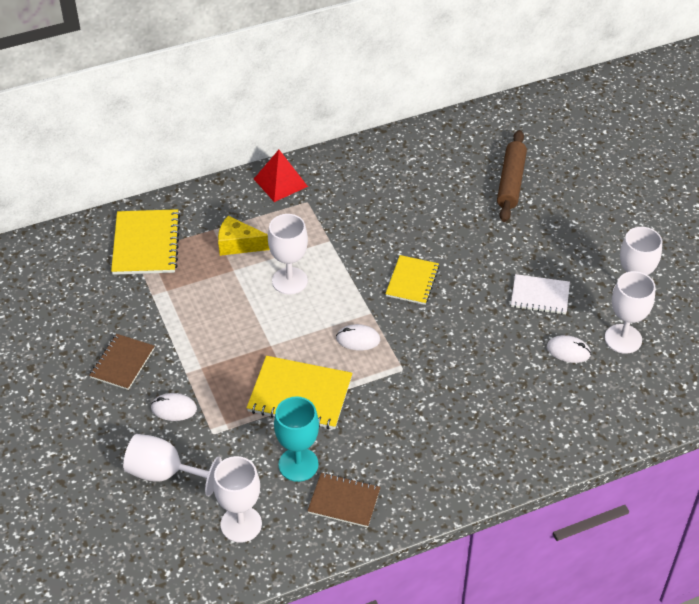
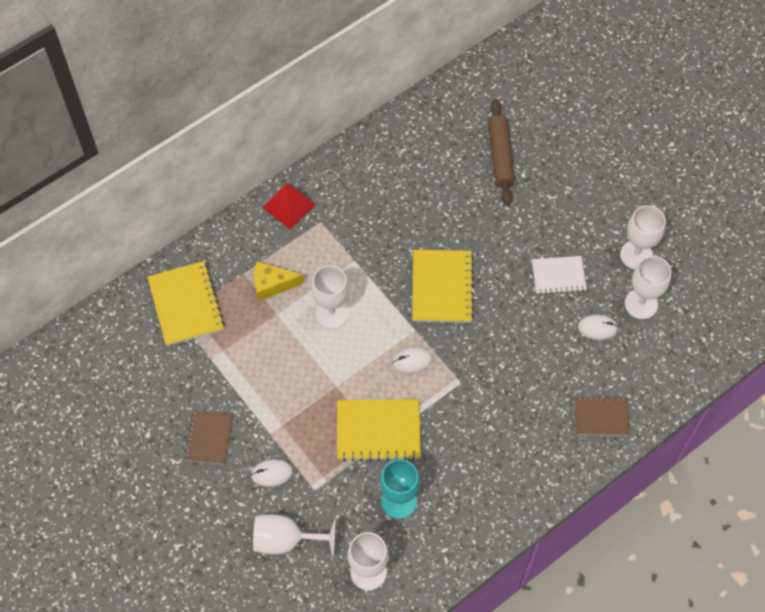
camera: 15 degrees left, 15 degrees up
brown notebook [307,473,381,528] -> brown notebook moved to [575,396,630,436]
yellow notebook [385,255,439,305] -> yellow notebook [412,250,474,323], size x1.54

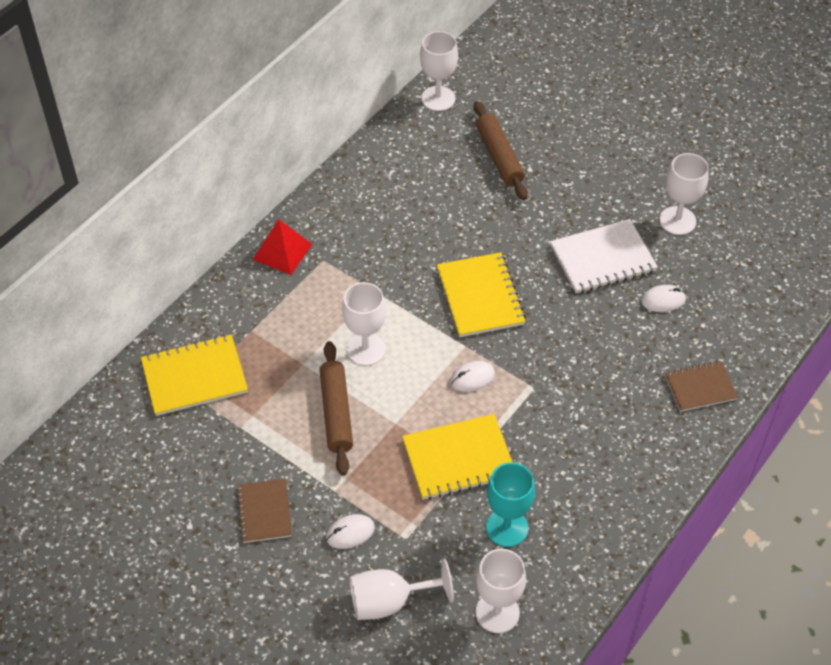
camera: 15 degrees left, 10 degrees down
yellow notebook [147,261,225,346] -> yellow notebook turned 75 degrees counterclockwise [141,335,248,416]
yellow cheese [254,261,304,301] -> none
white notebook [532,256,587,295] -> white notebook [550,219,658,293], size x1.54
white goblet [625,256,672,319] -> white goblet moved to [420,31,458,111]
none -> brown rolling pin [320,341,353,475]

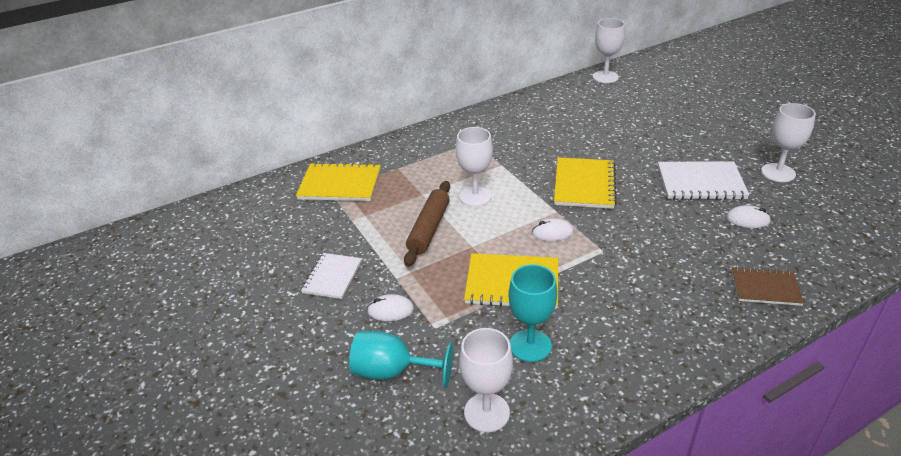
camera: 25 degrees right, 15 degrees down
brown notebook [236,479,292,543] -> white notebook [301,253,362,299]
red pyramid [252,219,312,275] -> none
white goblet [350,558,454,620] -> turquoise goblet [349,331,453,387]
brown rolling pin [474,101,528,200] -> none

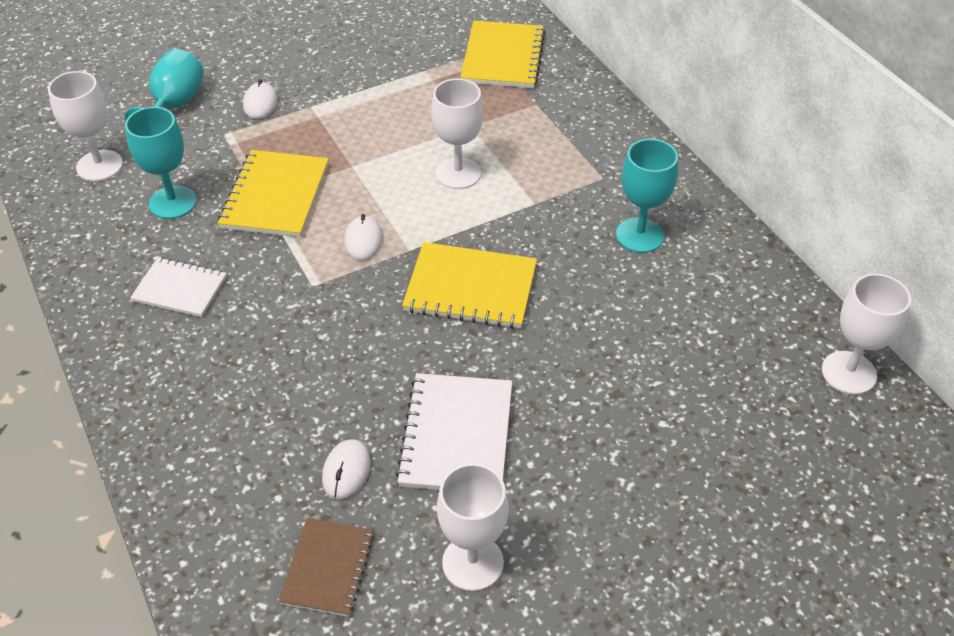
camera: 90 degrees right, 10 degrees up
white notebook [301,253,362,299] -> white notebook moved to [130,257,227,317]
brown rolling pin [404,181,450,267] -> none
brown notebook [732,267,804,306] -> brown notebook moved to [279,518,374,617]
none -> turquoise goblet [616,139,678,253]

